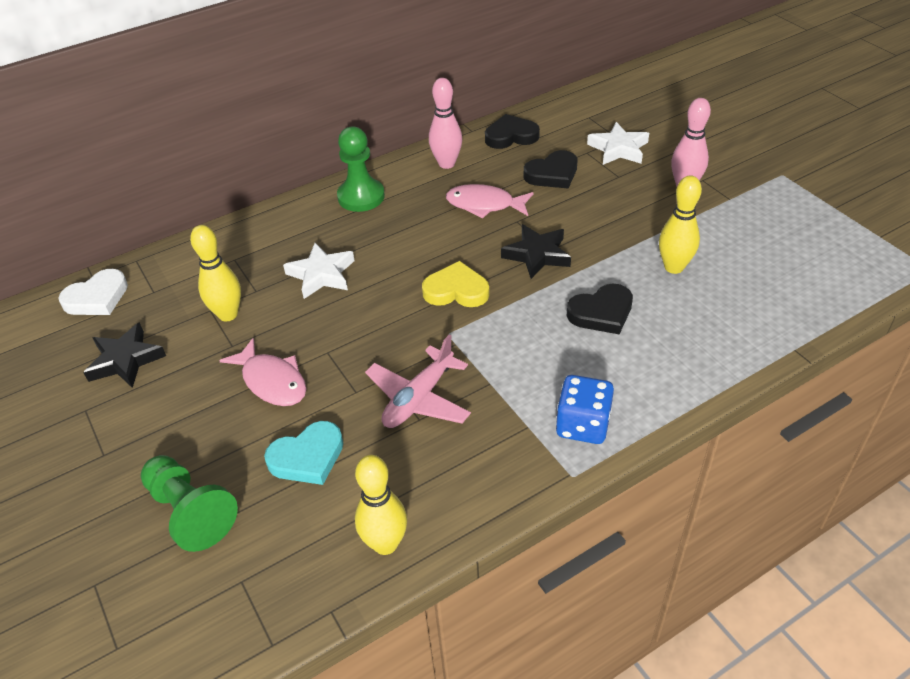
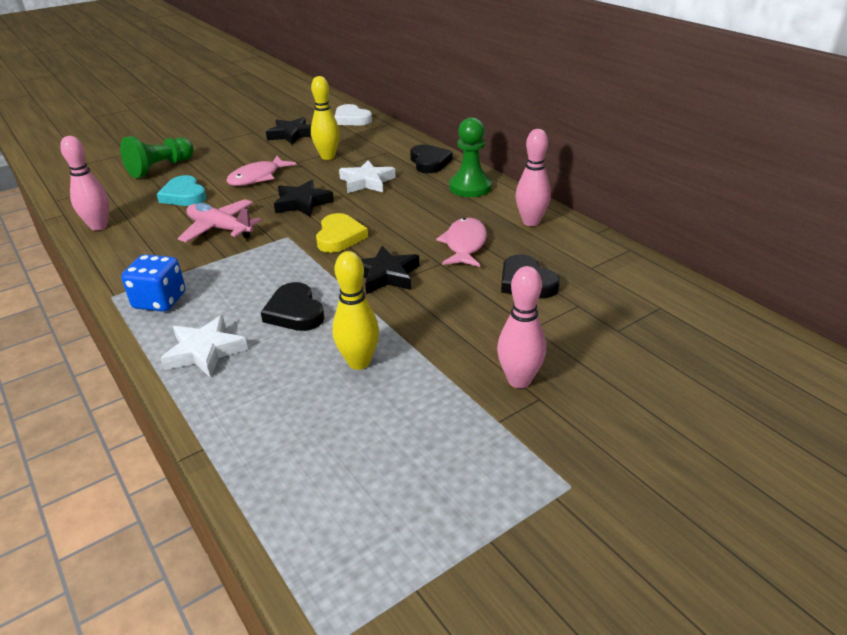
camera: 85 degrees right, 10 degrees down
yellow bowling pin [355,455,407,555] -> pink bowling pin [60,136,109,231]
black heart [485,114,540,149] -> black heart moved to [410,145,453,173]
white star [587,122,649,165] -> white star moved to [160,315,248,378]
none -> black star [274,180,334,217]

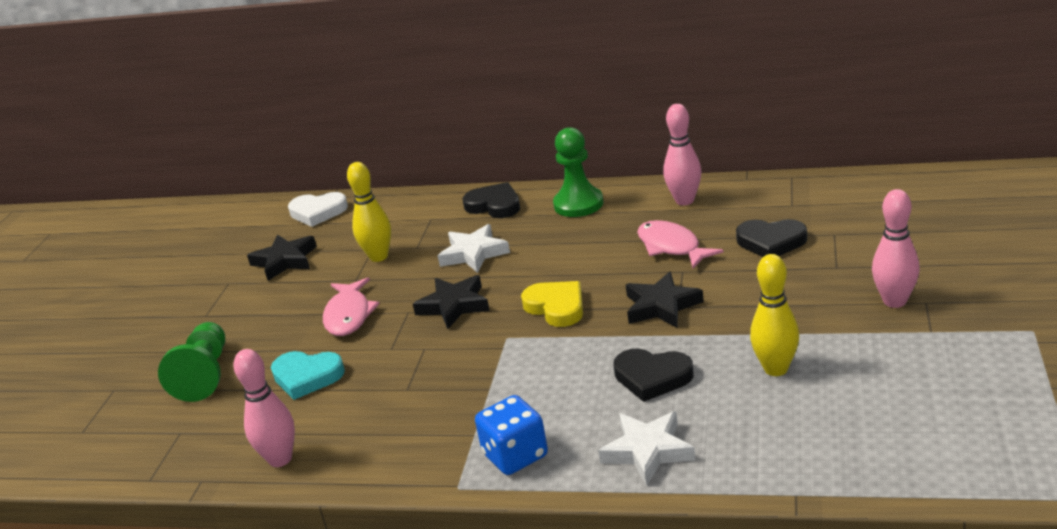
camera: 40 degrees left, 5 degrees down
pink plane [178,199,262,243] -> none

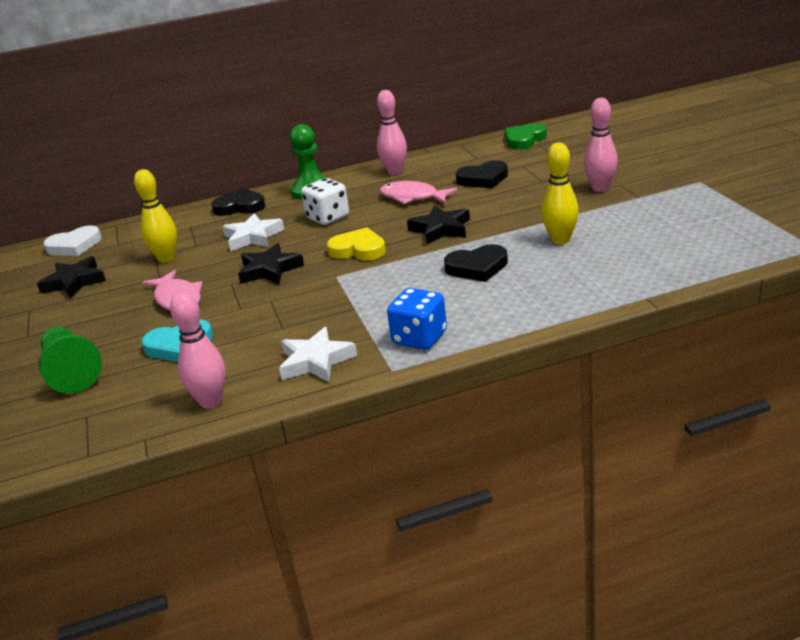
camera: 30 degrees left, 0 degrees up
white star [598,411,695,486] -> white star moved to [279,327,357,382]
none -> white dice [301,178,349,225]
none -> green heart [505,123,547,150]

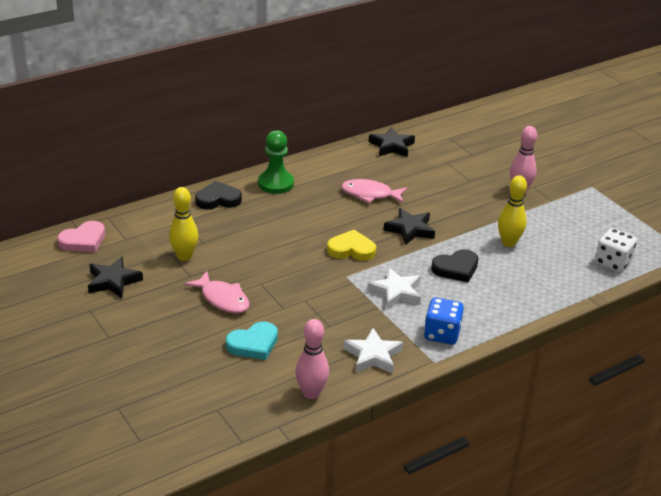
camera: 20 degrees left, 5 degrees up
green pawn [39,327,102,393] -> none
white heart [44,225,102,256] -> pink heart [57,221,105,252]
white star [222,213,284,251] -> white star moved to [367,268,421,309]
black star [238,243,304,284] -> black star moved to [369,127,415,157]
white dice [301,178,349,225] -> white dice moved to [595,228,637,272]
pink bowling pin [377,90,407,175] -> none
black heart [456,160,508,188] -> none
green heart [505,123,547,150] -> none

